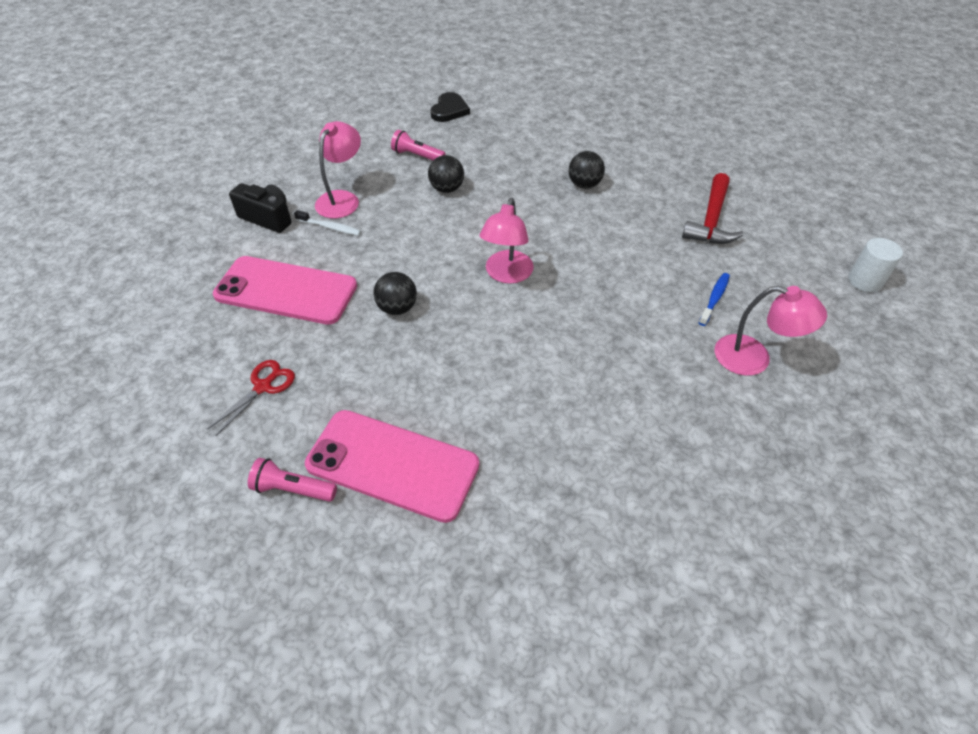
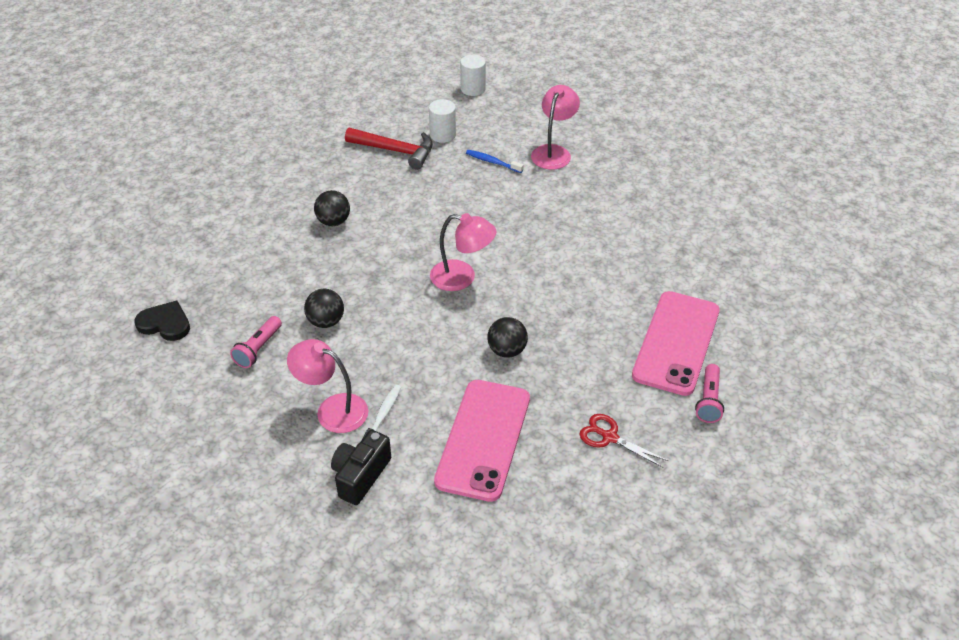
camera: 90 degrees left, 5 degrees down
none -> white cylinder [429,99,456,143]

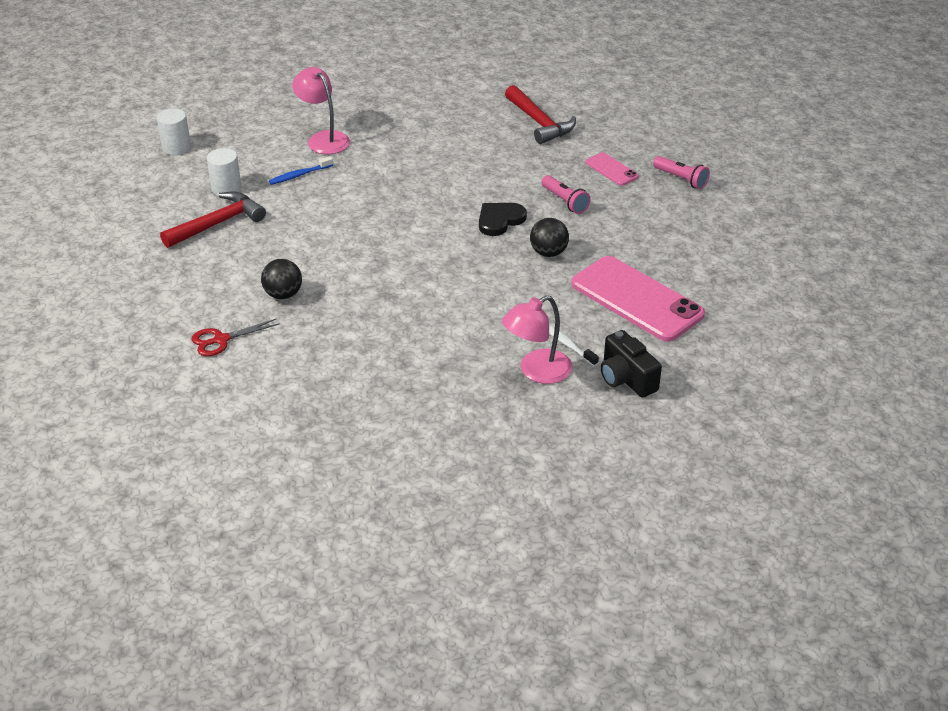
camera: 60 degrees left, 5 degrees down
black heart [134,301,190,341] -> black heart moved to [479,203,527,236]
pink flashlight [230,316,282,368] -> pink flashlight moved to [541,175,591,214]
black ball [304,289,344,328] -> none
pink lamp [430,213,496,291] -> none
red scissors [579,414,668,468] -> red scissors moved to [192,319,279,356]
pink phone [632,291,720,396] -> pink phone [585,152,639,186], size x0.47
none -> red hammer [505,85,576,144]

